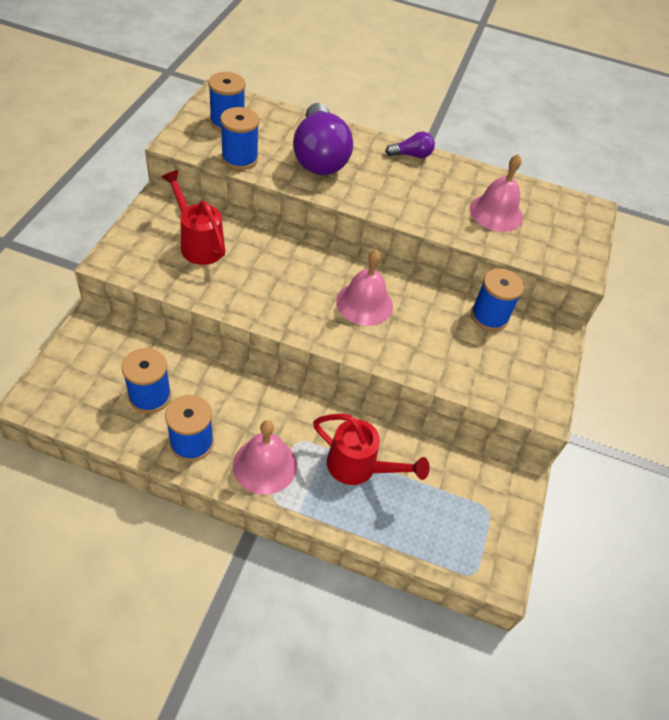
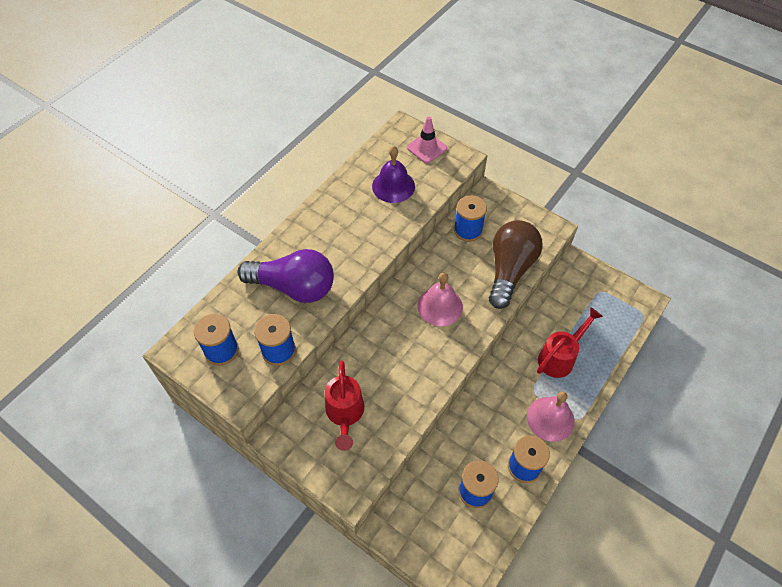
camera: 65 degrees left, 5 degrees up
red watering can [162,170,226,265] -> red watering can turned 75 degrees counterclockwise [325,360,364,451]
purple light bulb [385,131,435,158] -> none
pink bell [470,154,523,232] -> purple bell [372,146,415,203]
none -> pink traffic cone [407,116,447,163]
none -> brown light bulb [489,220,543,309]

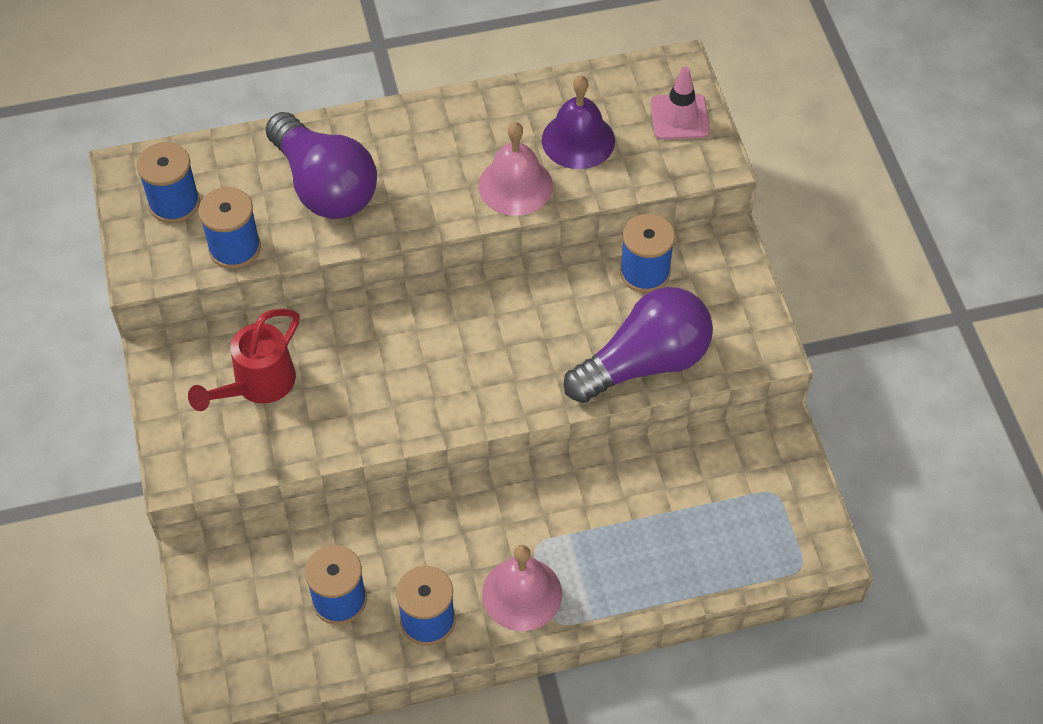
camera: 40 degrees right, 0 degrees up
pink bell [417,273,463,326] -> pink bell moved to [478,122,553,216]
brown light bulb [489,220,543,309] -> purple light bulb [564,287,713,403]
red watering can [537,307,603,378] -> none

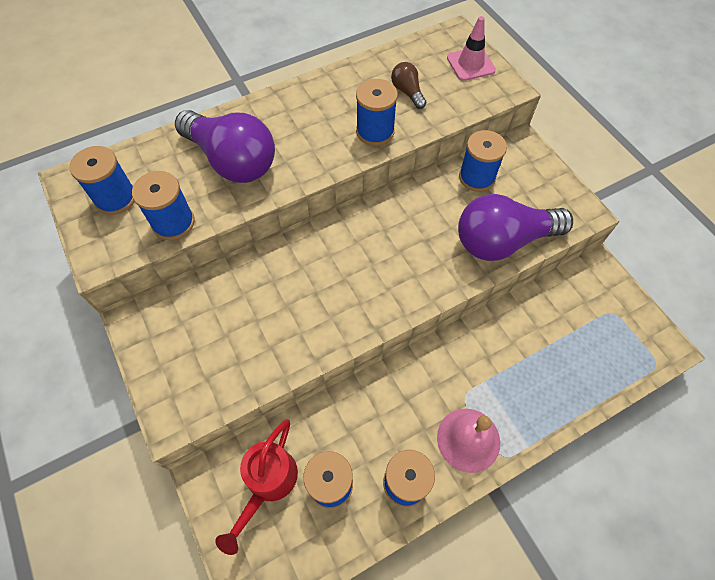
camera: 15 degrees left, 5 degrees up
red watering can [188,309,300,411] -> red watering can moved to [215,419,298,555]
pink bell [478,122,553,216] -> blue spool [356,79,398,146]
purple bell [542,76,615,169] -> brown light bulb [391,62,426,109]
purple light bulb [564,287,713,403] -> purple light bulb turned 150 degrees counterclockwise [458,194,573,261]

